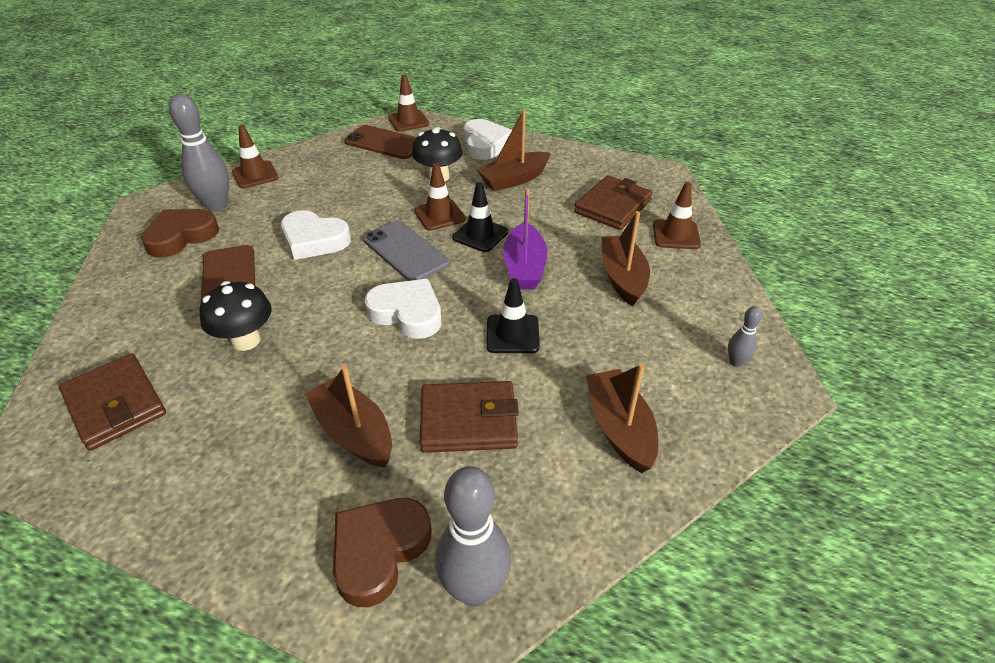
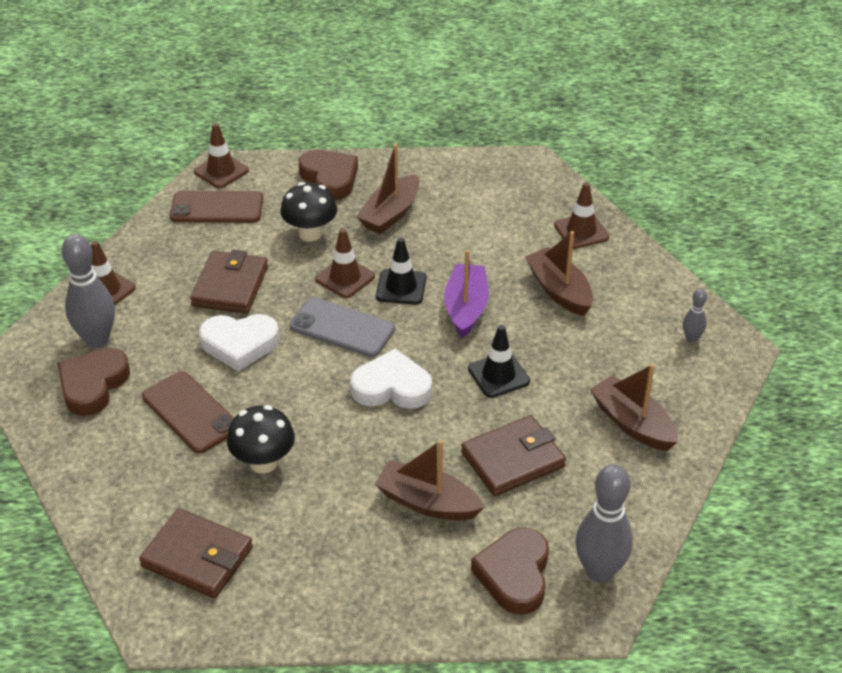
camera: 25 degrees left, 0 degrees up
white heart [463,119,512,160] -> brown heart [299,150,358,200]
purple boat [503,188,548,290] -> purple boat turned 150 degrees counterclockwise [444,250,489,338]
brown wallet [574,175,653,230] -> brown wallet moved to [190,250,268,314]

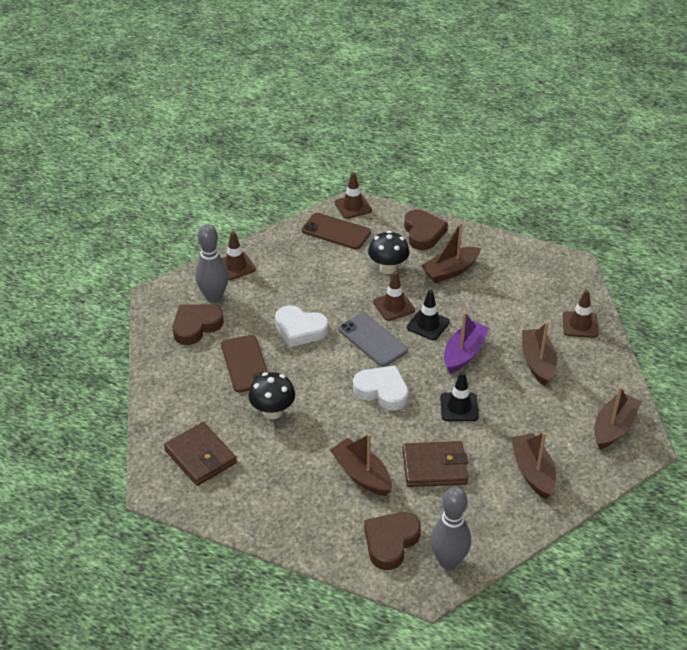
camera: 25 degrees right, 0 degrees up
brown wallet [190,250,268,314] -> none
grey bowling pin [683,289,707,343] -> brown boat [594,386,641,449]

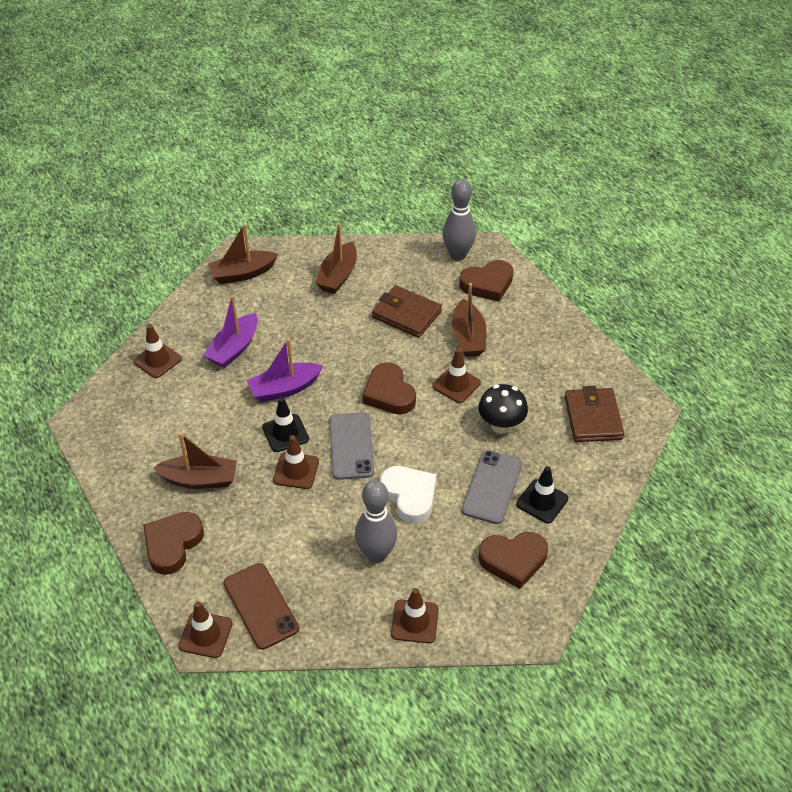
camera: 145 degrees left, 5 degrees up
grey bowling pin [195,224,229,303] -> grey bowling pin moved to [355,480,397,563]
brown phone [221,335,268,393] -> grey phone [462,450,522,524]
white heart [353,365,409,411] -> brown heart [362,362,416,415]
black mushroom [368,231,410,274] -> none
black traffic cone [440,372,479,421] -> black traffic cone moved to [516,466,568,524]
brown boat [522,322,557,386] -> purple boat [203,295,258,368]
none -> brown traffic cone [433,349,481,403]

